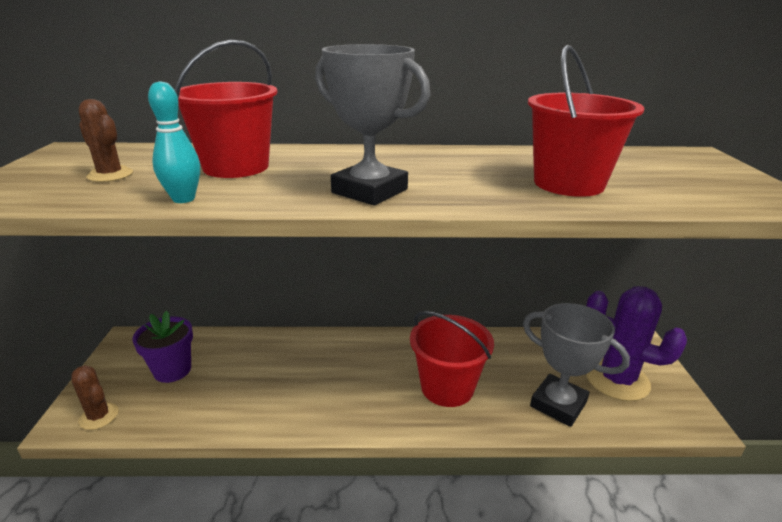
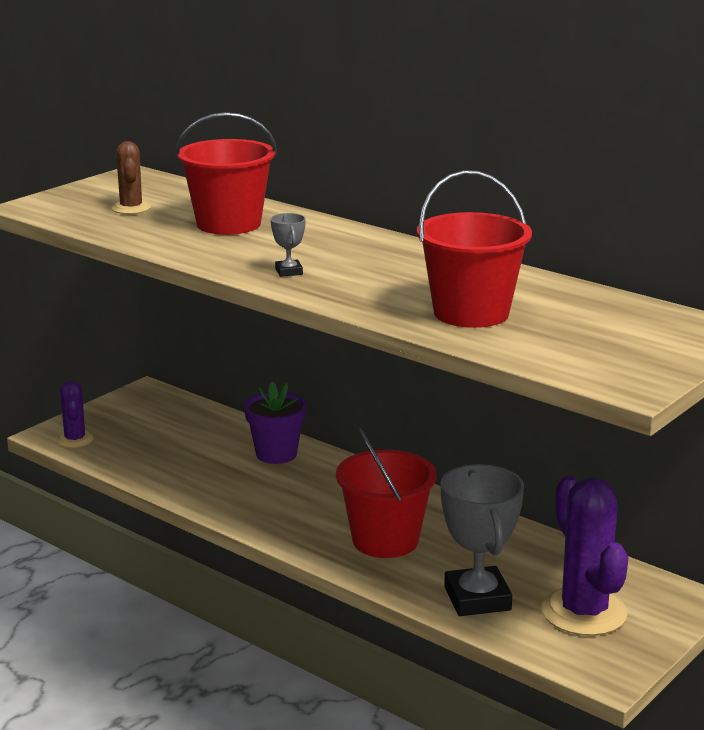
camera: 40 degrees right, 5 degrees down
brown cactus [71,365,119,430] -> purple cactus [57,381,94,448]
purple flower pot [132,311,193,383] -> purple flower pot moved to [244,382,307,464]
turquoise bowling pin [148,81,200,203] -> none
grey trophy [315,44,431,205] -> grey trophy [271,213,306,277], size x0.43

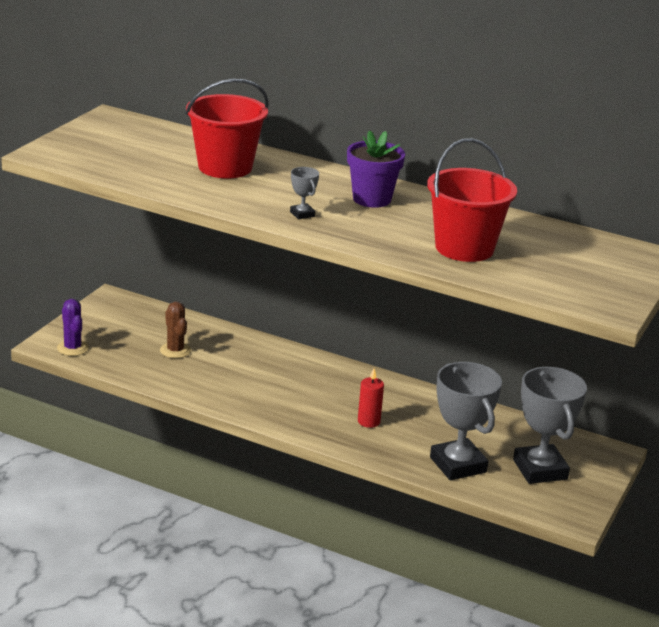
camera: 15 degrees left, 5 degrees up
brown cactus [112,141,151,214] -> brown cactus moved to [160,302,191,358]
purple flower pot [244,382,307,464] -> purple flower pot moved to [347,130,405,208]
red bucket [336,427,437,558] -> red candle [358,368,384,428]
purple cactus [541,475,628,636] -> grey trophy [513,367,587,484]

